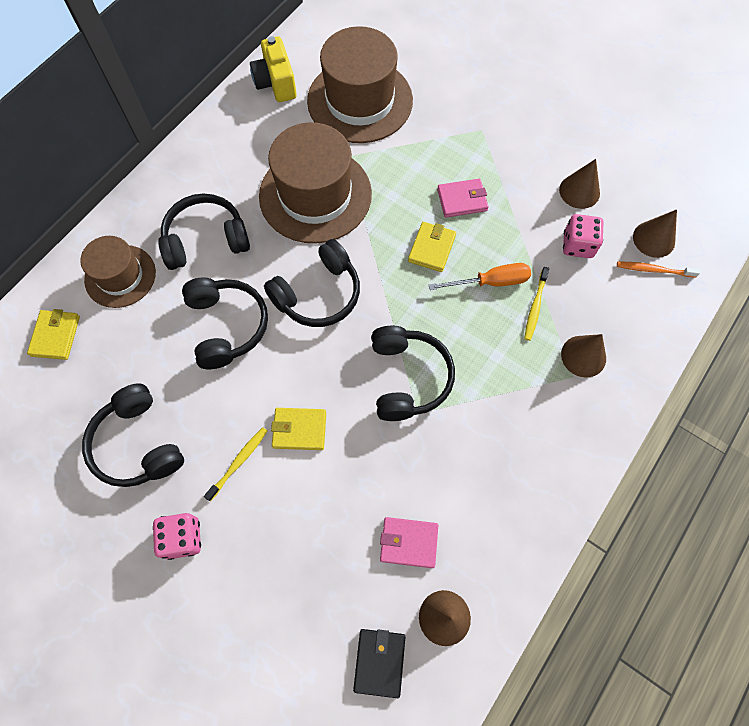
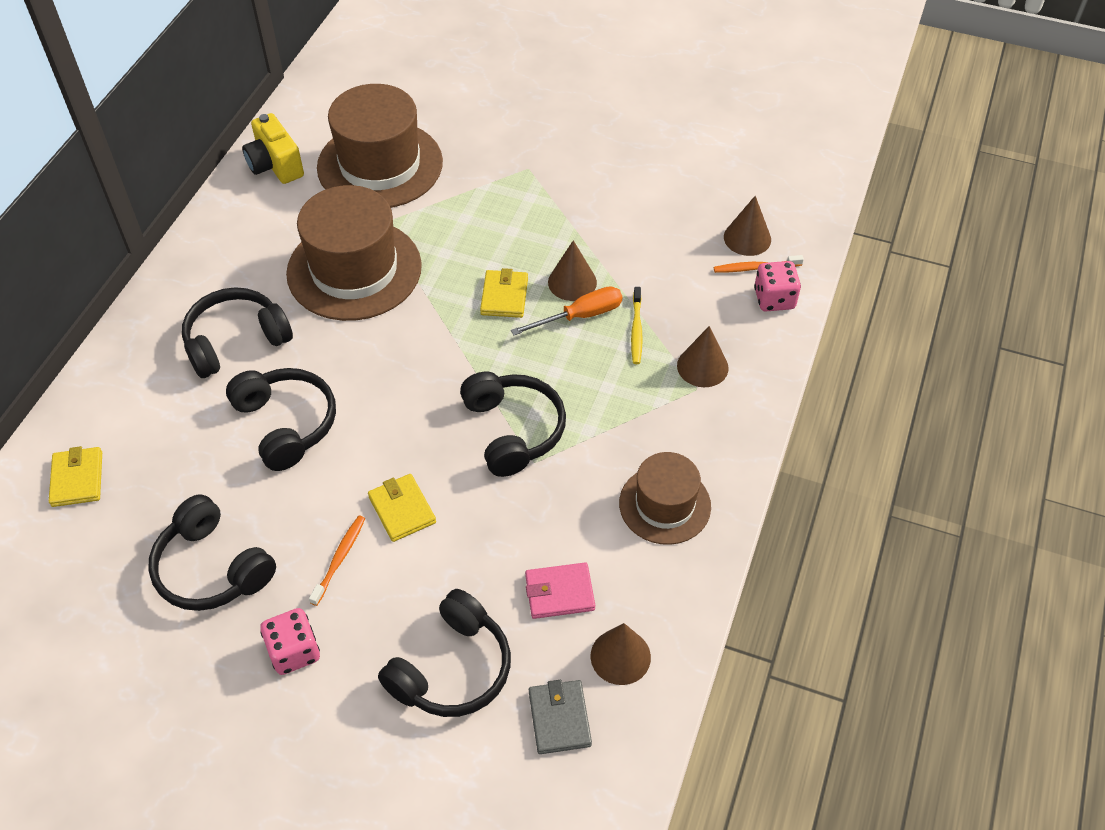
camera: 15 degrees left, 15 degrees down
brown hat [80,236,156,308] -> brown hat moved to [619,452,711,545]
yellow toothbrush [204,427,268,501] -> orange toothbrush [309,516,365,606]
black headphones [264,239,360,327] -> black headphones moved to [378,589,511,717]
yellow wallet [271,408,326,450] -> yellow wallet turned 75 degrees clockwise [368,474,436,542]
black wallet [353,629,405,698] -> grey wallet [529,680,592,754]
pink wallet [437,179,489,218] -> none
brown cone [559,159,600,209] -> brown cone moved to [548,240,597,301]
pink dice [563,214,604,258] -> pink dice moved to [754,261,801,311]

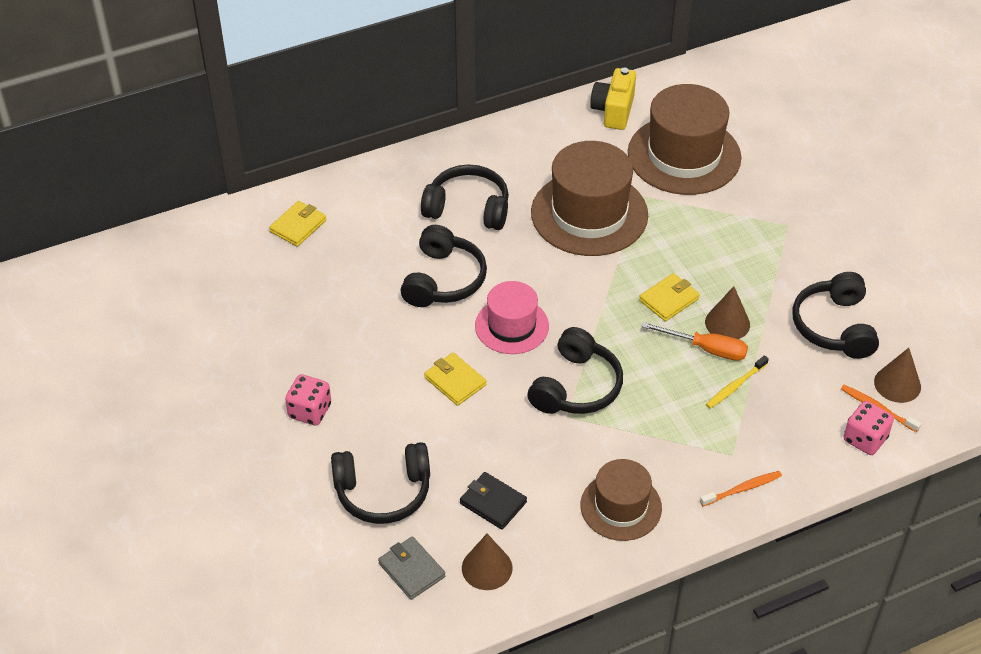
camera: 45 degrees right, 5 degrees down
black headphones [148,494,276,611] -> black headphones moved to [792,272,879,359]
orange toothbrush [309,516,365,606] -> orange toothbrush moved to [700,471,782,506]
yellow wallet [368,474,436,542] -> yellow wallet turned 60 degrees counterclockwise [424,353,486,406]
pink wallet [525,562,595,619] -> black wallet [460,472,527,529]
grey wallet [529,680,592,754] -> grey wallet turned 75 degrees counterclockwise [378,537,445,600]
brown cone [677,326,729,387] -> none
none -> pink hat [475,281,549,354]

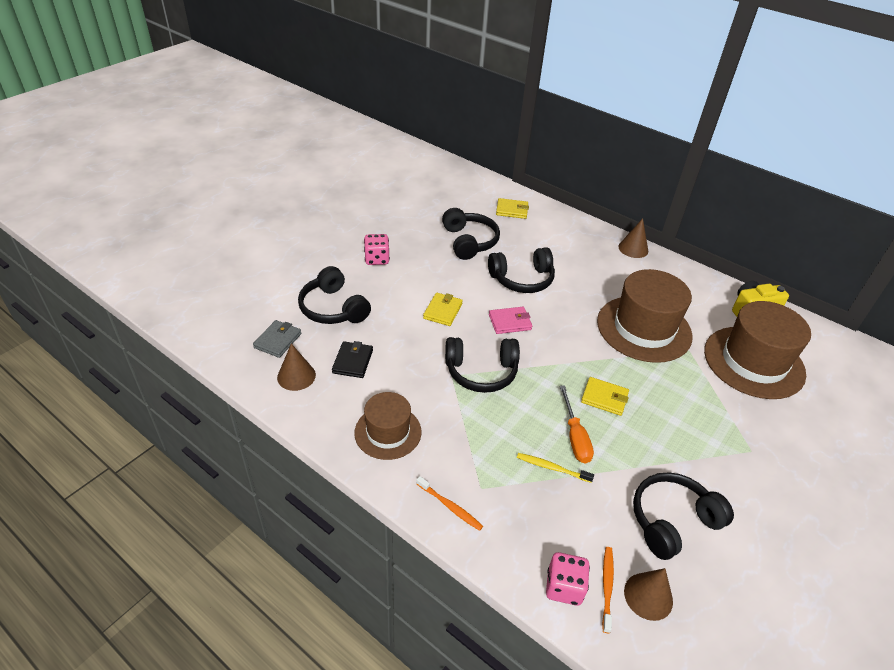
camera: 60 degrees right, 5 degrees down
black headphones [421,165,509,230] -> black headphones moved to [442,208,500,260]
pink hat [475,281,549,354] -> pink wallet [489,307,532,334]
brown cone [705,286,750,339] -> brown cone moved to [619,218,648,258]

